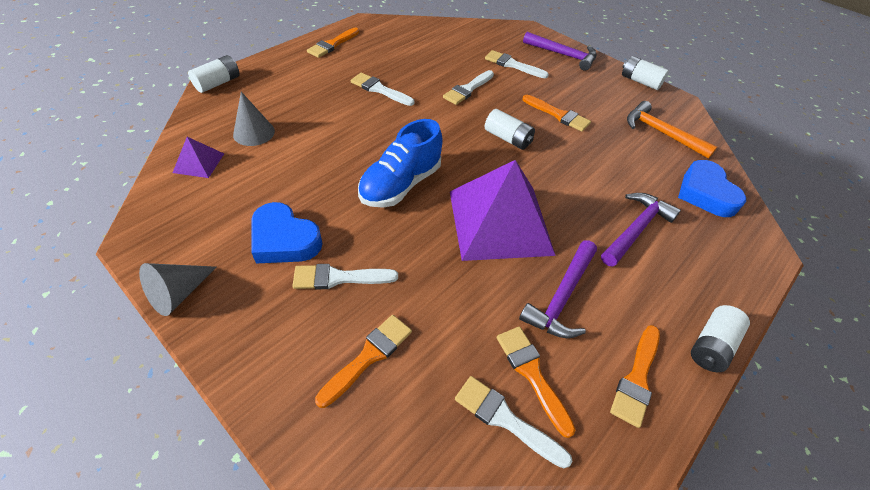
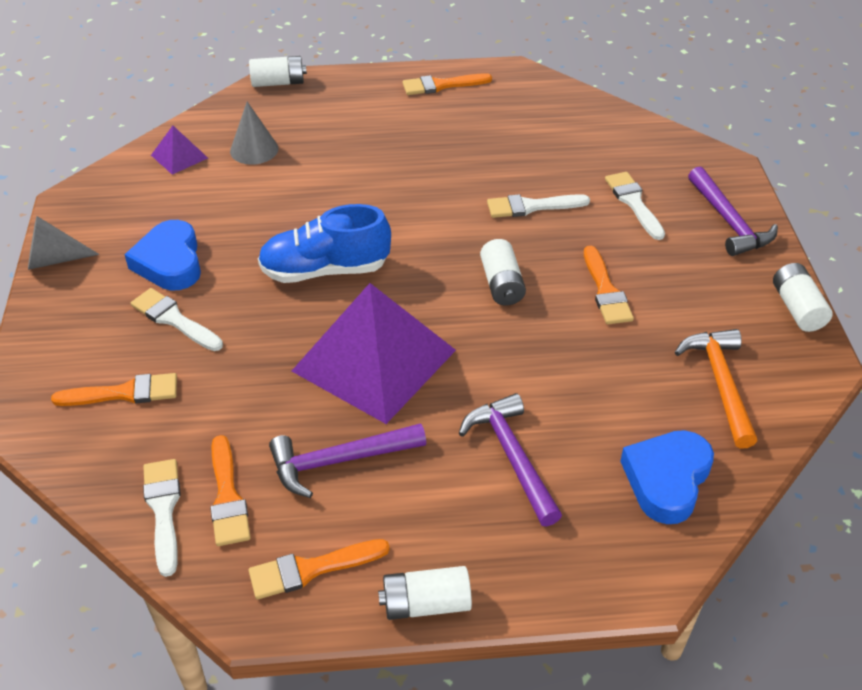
camera: 45 degrees right, 5 degrees down
white brush [351,73,414,106] -> none
orange brush [497,327,576,438] -> orange brush turned 150 degrees clockwise [210,435,251,546]
purple hammer [601,193,681,267] -> purple hammer turned 105 degrees counterclockwise [459,393,562,527]

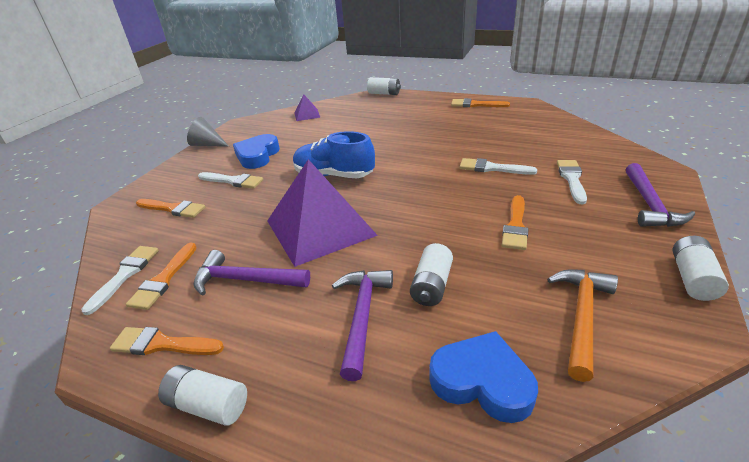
camera: 30 degrees right, 10 degrees down
white brush [131,288,223,351] -> white brush turned 135 degrees clockwise [198,172,263,189]
grey cone [230,102,278,165] -> none
white battery [480,239,526,306] -> white battery moved to [410,243,453,306]
blue heart [620,430,714,524] -> blue heart turned 60 degrees clockwise [429,331,538,423]

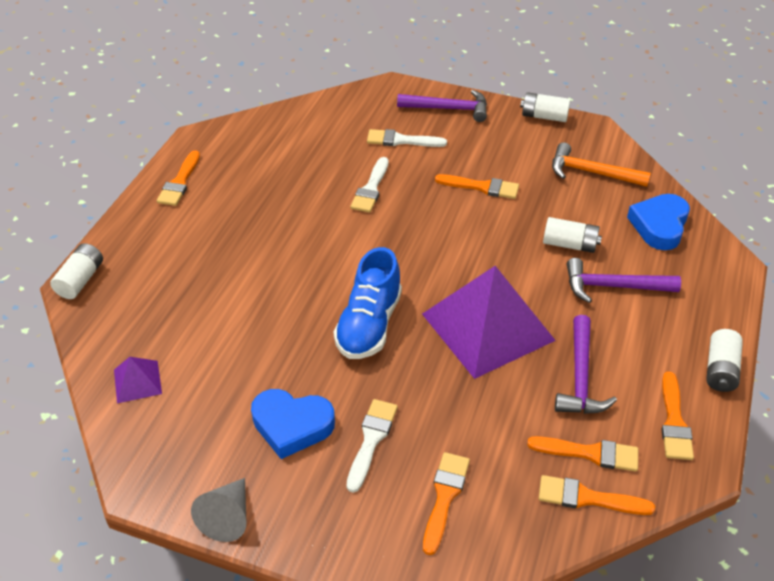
camera: 95 degrees left, 10 degrees up
white brush [81,246,159,315] -> orange brush [539,475,655,515]

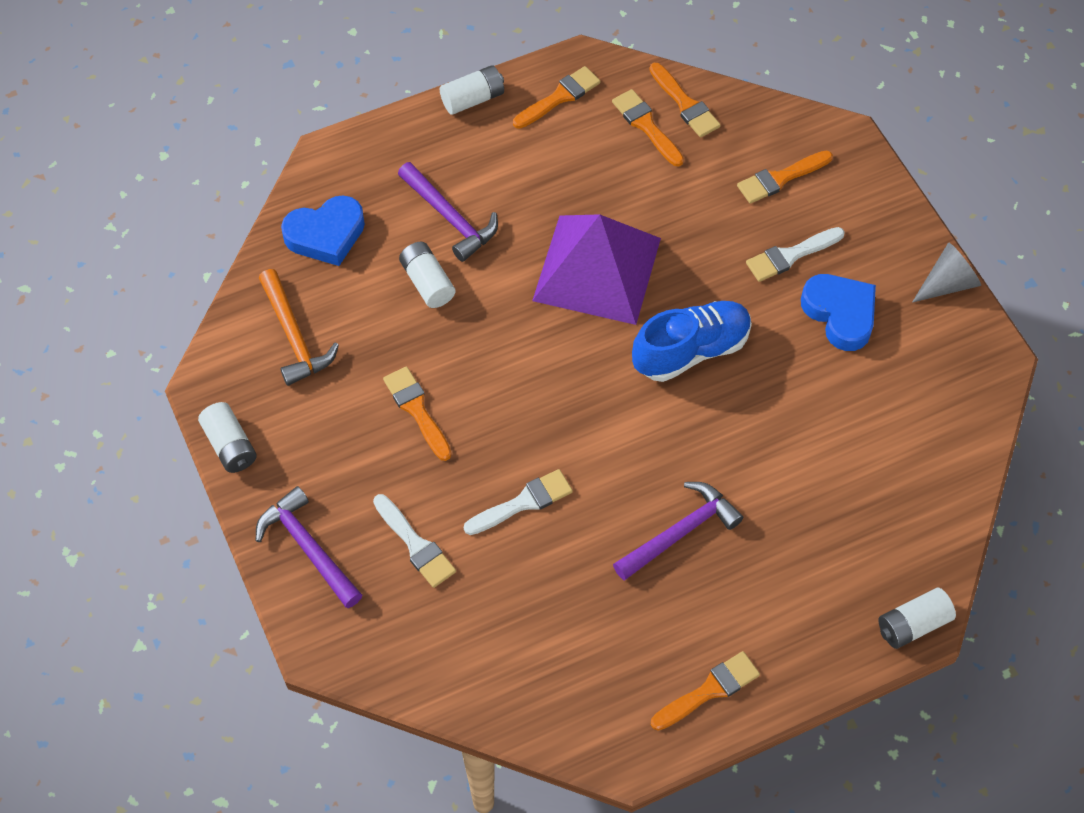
camera: 135 degrees left, 15 degrees up
purple pyramid [114,357,162,404] -> none
purple hammer [555,315,617,414] -> purple hammer moved to [613,482,743,580]

